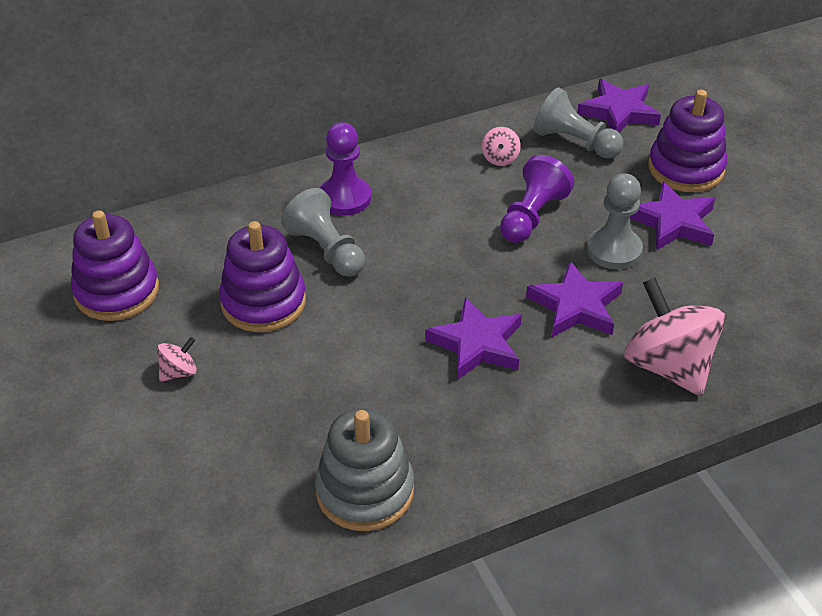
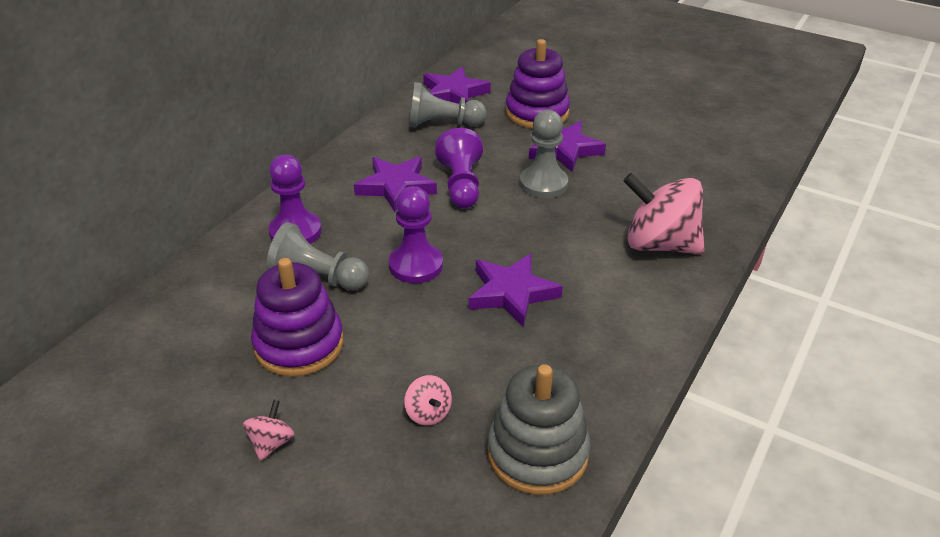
camera: 35 degrees left, 5 degrees down
purple stacking toy [71,210,159,321] -> none
pink spinning top [482,127,521,166] -> pink spinning top moved to [404,375,452,426]
purple star [526,261,623,337] -> purple star moved to [354,156,437,212]
none -> purple pawn [389,186,443,283]

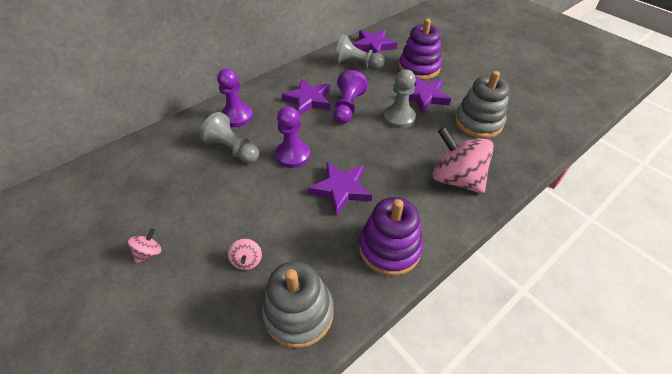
camera: 20 degrees right, 10 degrees up
purple stacking toy [251,258,344,377] -> purple stacking toy moved to [359,197,423,276]
none -> grey stacking toy [455,71,509,138]

